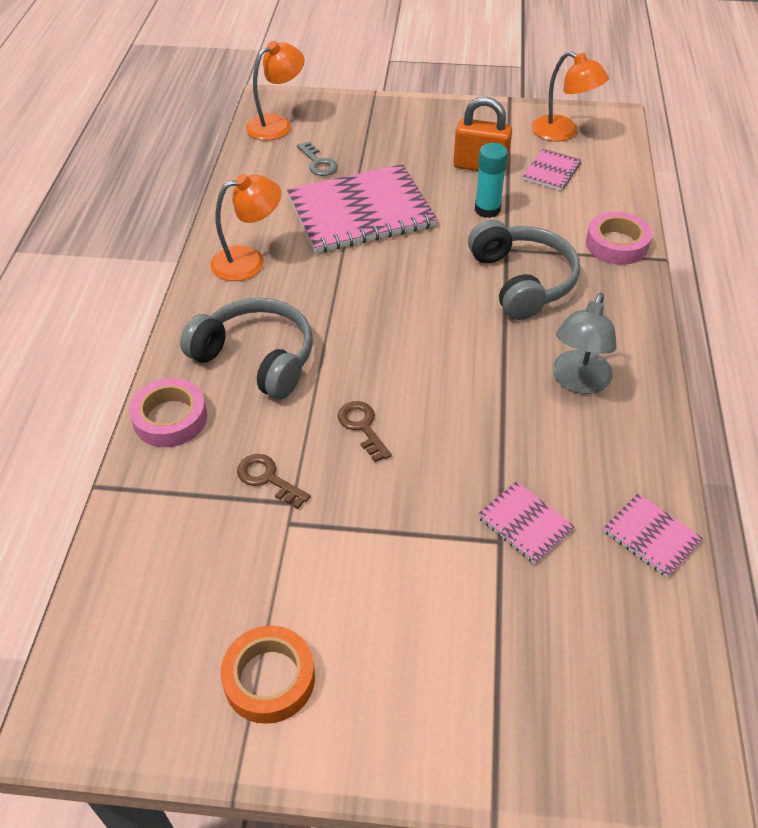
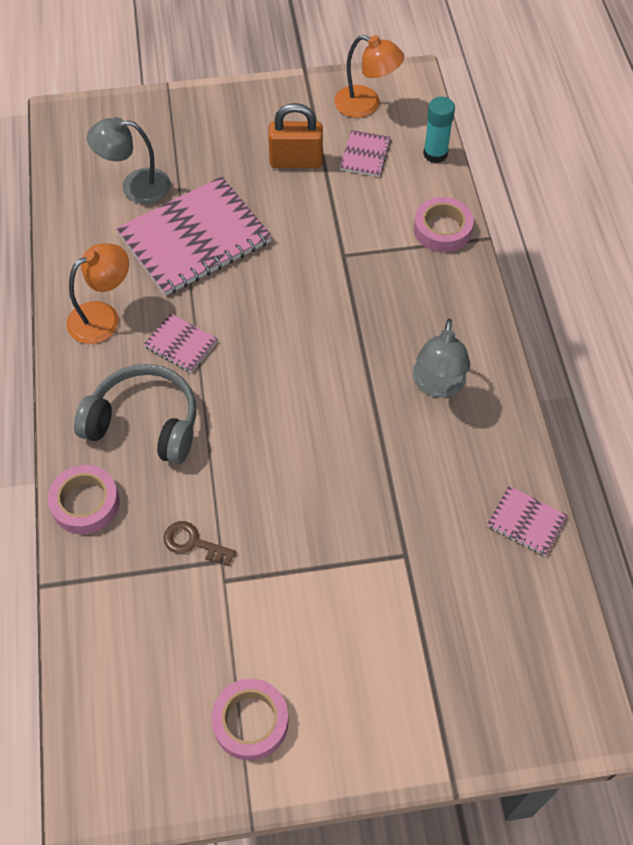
camera: 15 degrees left, 10 degrees up
orange tape [221,626,315,724] -> pink tape [211,679,289,761]
orange lamp [246,41,305,140] -> none
grey key [297,141,338,176] -> grey lamp [87,117,171,204]
brown key [338,401,392,462] -> none
grey headphones [468,220,580,320] -> none
turquoise glue stick [475,143,508,218] -> turquoise glue stick moved to [423,97,455,163]
pink notebook [478,481,575,564] -> pink notebook moved to [143,313,218,373]

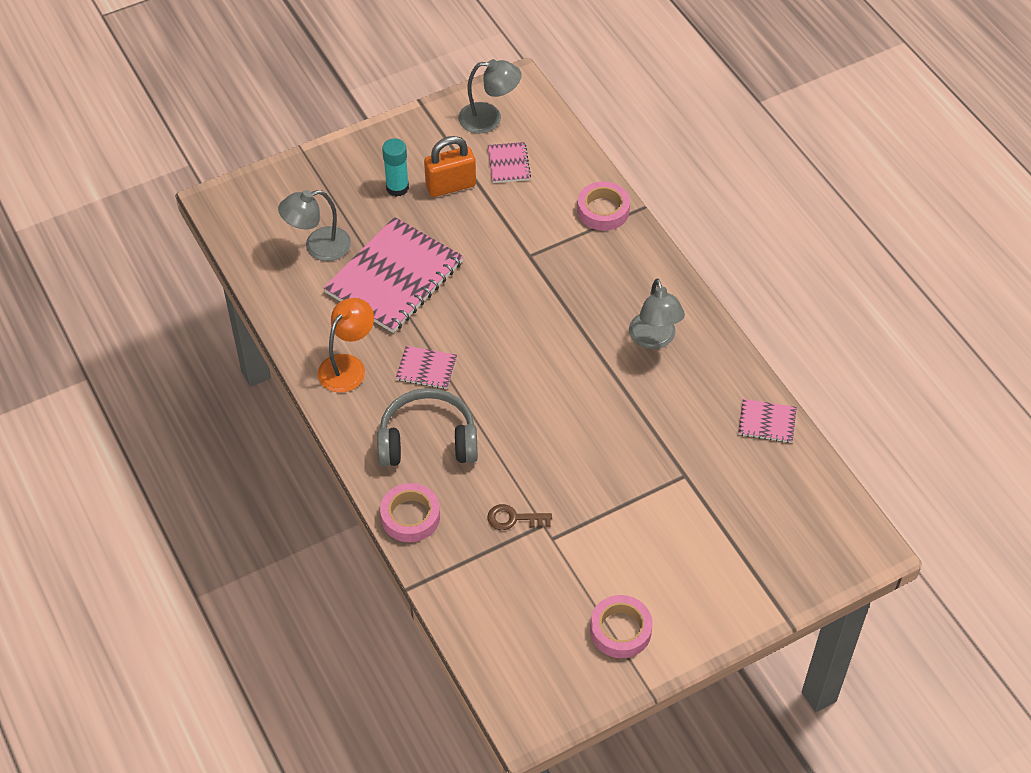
camera: 20 degrees left, 5 degrees down
orange lamp [334,35,404,118] -> grey lamp [458,59,522,133]
turquoise glue stick [423,97,455,163] -> turquoise glue stick moved to [382,138,409,197]

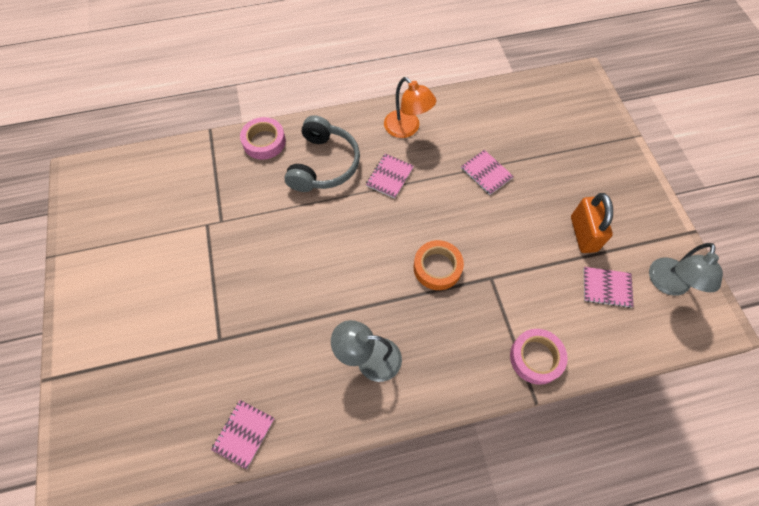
camera: 105 degrees right, 10 degrees up
grey lamp [278,190,351,261] -> none
pink notebook [323,217,463,333] -> pink notebook [461,150,514,195], size x0.45
turquoise glue stick [382,138,409,197] -> none
brown key [487,504,552,530] -> none
pink tape [590,595,653,658] -> none
none -> orange tape [414,240,464,290]

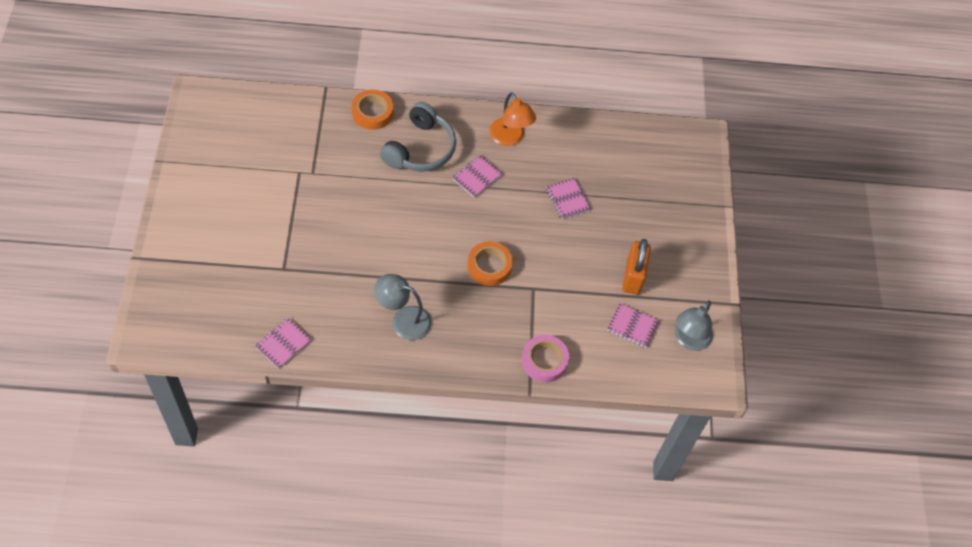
camera: 10 degrees right, 5 degrees down
pink tape [240,117,286,160] -> orange tape [352,90,393,130]

